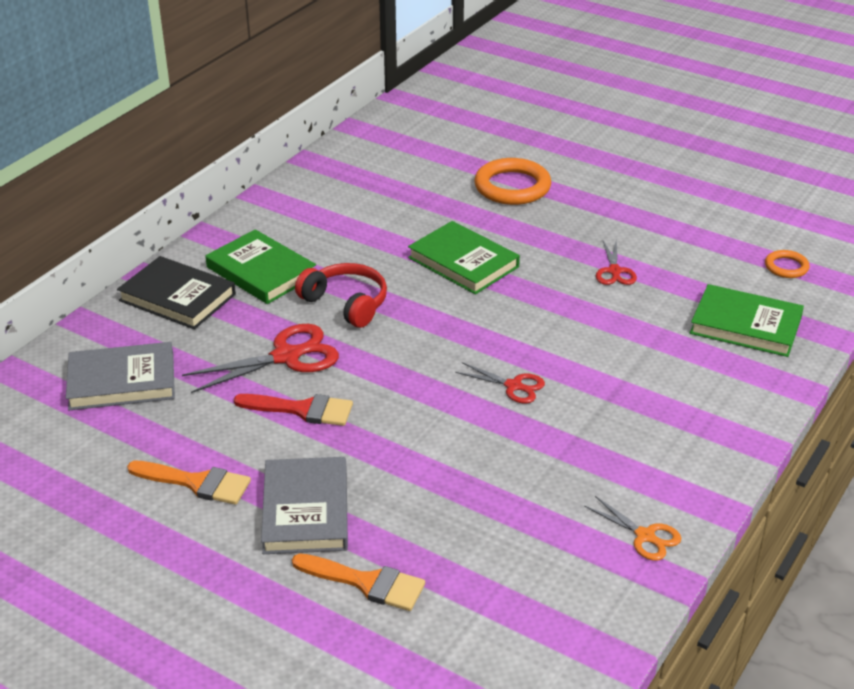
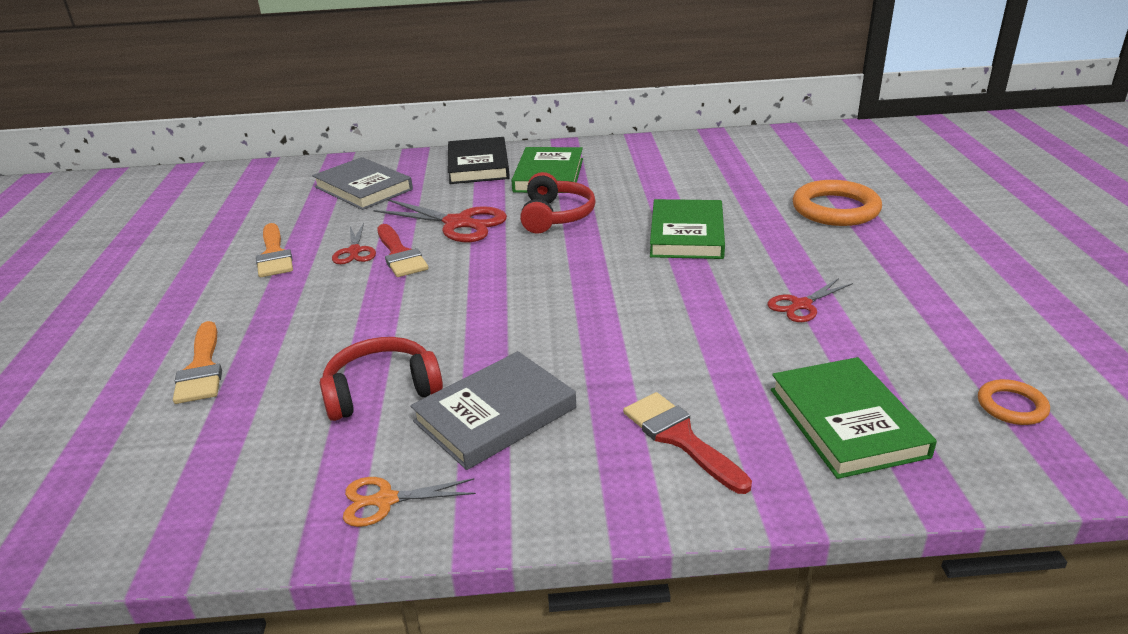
camera: 55 degrees right, 5 degrees down
grey book [261,457,348,554] -> grey book moved to [410,351,576,470]
red scissors [455,362,545,404] -> red scissors moved to [332,223,376,264]
orange scissors [584,496,682,561] -> orange scissors turned 75 degrees clockwise [343,477,476,527]
none -> red headphones [320,337,443,421]
none -> red brush [623,392,752,494]

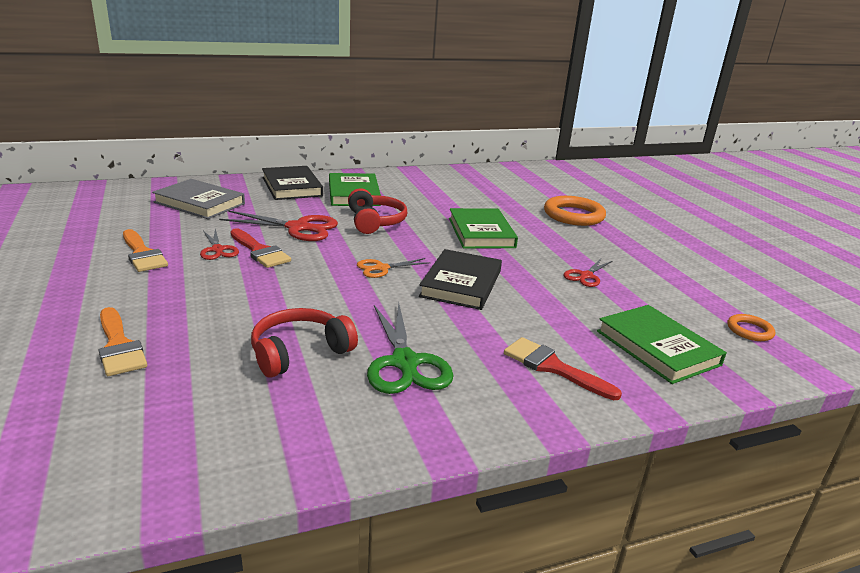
camera: 20 degrees left, 5 degrees down
orange scissors [343,477,476,527] -> orange scissors moved to [357,258,431,278]
grey book [410,351,576,470] -> green scissors [367,303,454,394]
none -> black book [419,249,502,310]

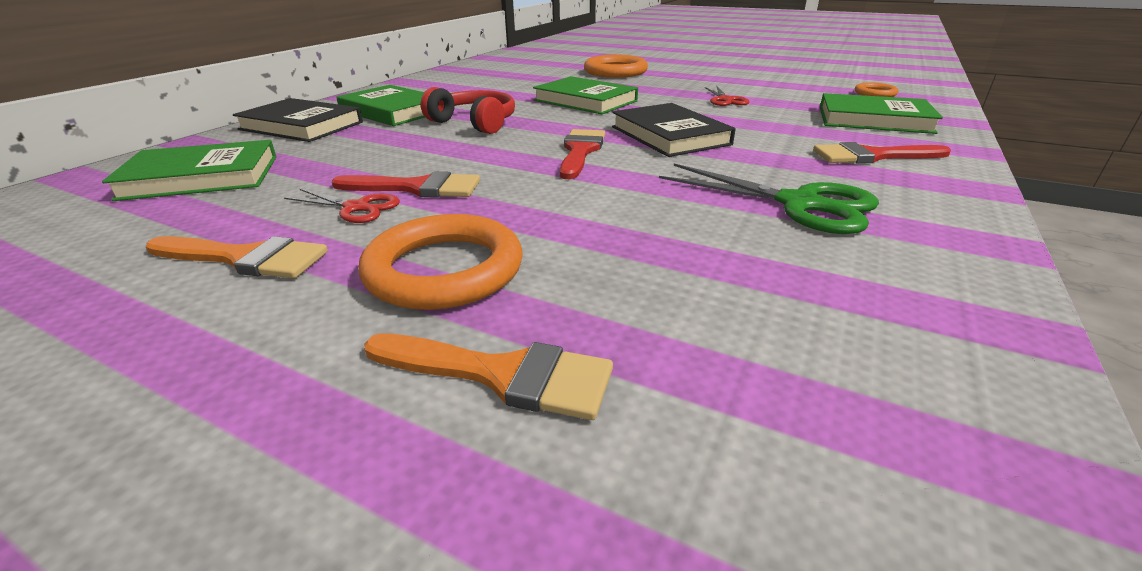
camera: 40 degrees left, 5 degrees up
grey book [152,179,245,219] -> green book [102,140,277,201]
red scissors [219,210,338,241] -> none
red headphones [251,308,358,378] -> none
orange scissors [357,258,431,278] -> red brush [560,129,605,179]
none -> orange ring [359,214,523,310]

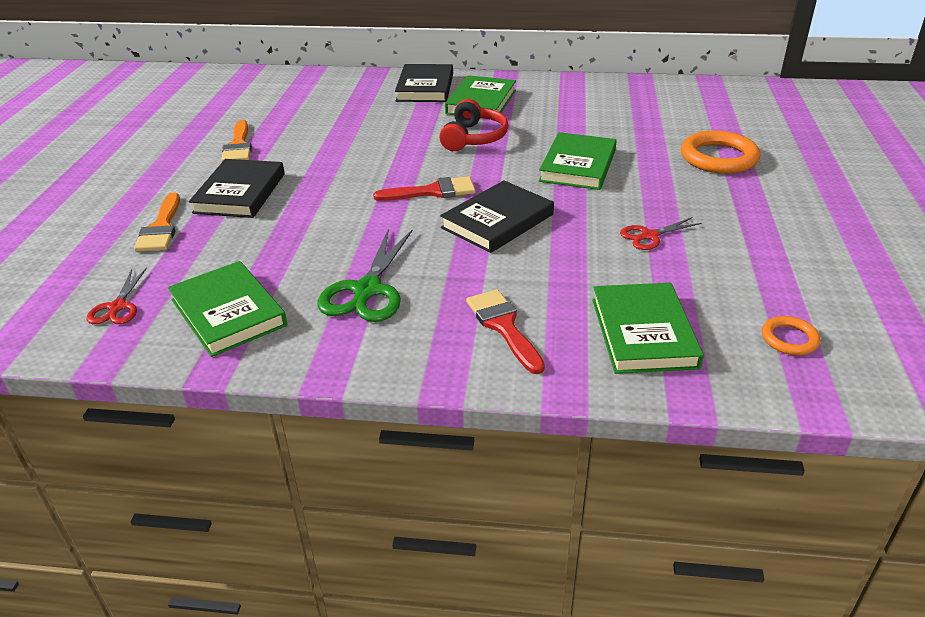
camera: 70 degrees right, 5 degrees up
green book [102,140,277,201] -> green book moved to [168,261,287,357]
red scissors [284,189,400,223] -> red scissors moved to [87,268,147,324]
red brush [332,171,480,198] -> none
orange ring [359,214,523,310] -> black book [189,159,285,218]

